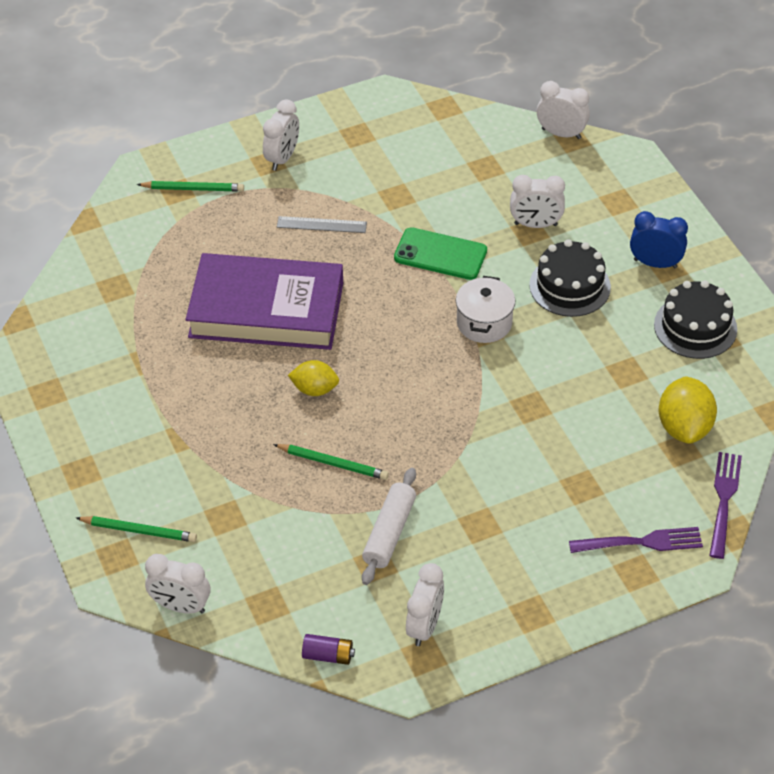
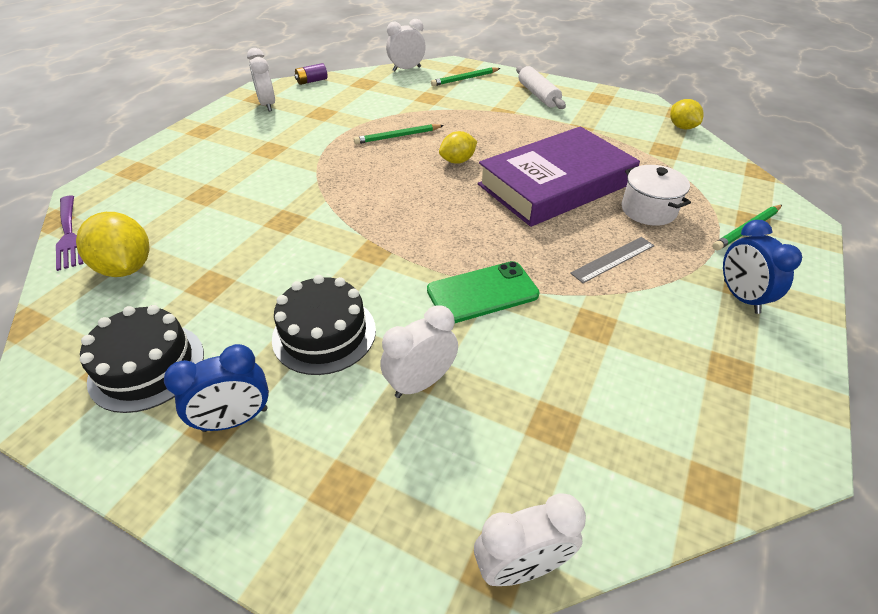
camera: 140 degrees right, 5 degrees down
white clock [263,99,299,171] -> blue clock [723,220,802,314]
white rolling pin [362,468,416,585] -> white rolling pin moved to [516,66,566,109]
white pot [456,276,515,343] -> white pot moved to [622,165,691,226]
purple fork [569,527,703,553] -> none
none -> yellow lemon [670,99,704,129]

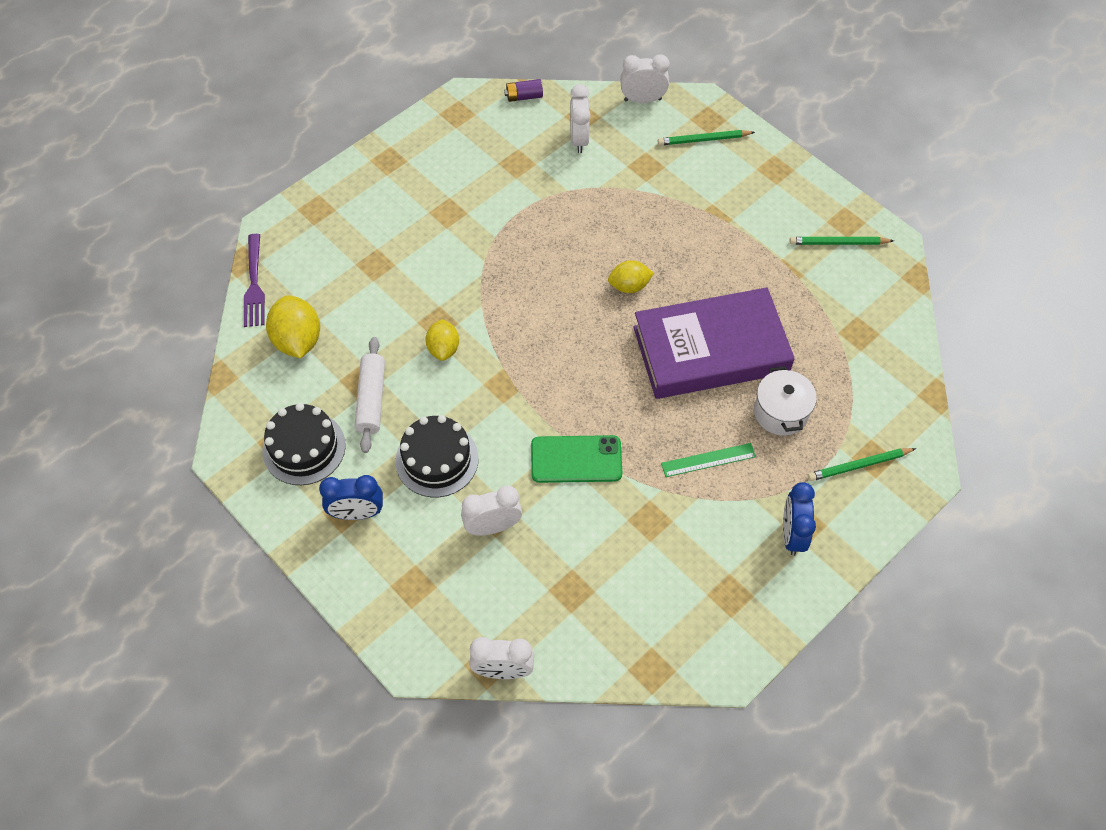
camera: 20 degrees right, 15 degrees up
white clock [247,48,275,111] -> white clock moved to [570,84,591,153]
green pencil [353,124,444,144] -> green pencil moved to [789,237,894,245]
white rolling pin [516,66,566,109] -> white rolling pin moved to [355,337,385,453]
grey ruler [570,237,654,283] -> green ruler [661,443,756,477]
yellow lemon [670,99,704,129] -> yellow lemon moved to [425,319,459,361]

